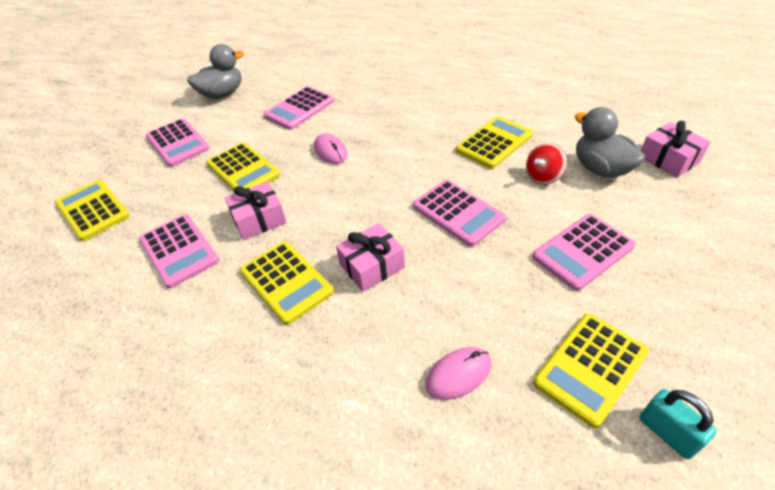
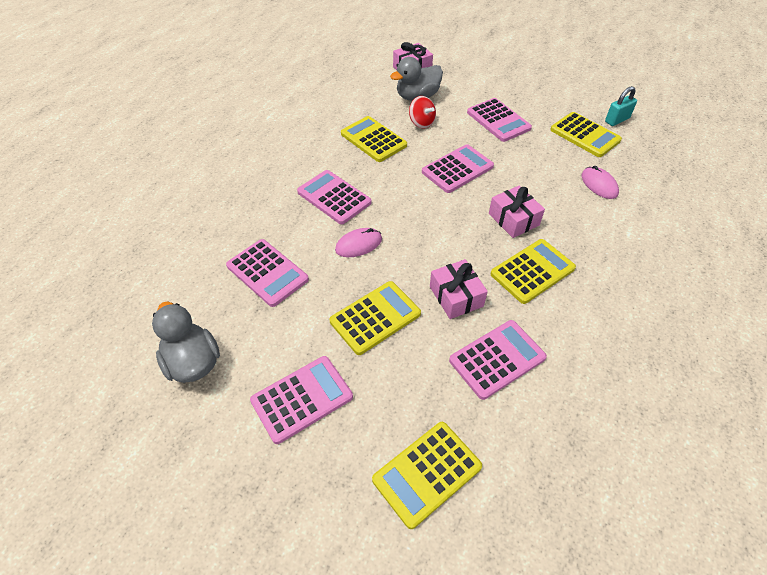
camera: 90 degrees left, 5 degrees up
none -> pink calculator [297,170,372,224]

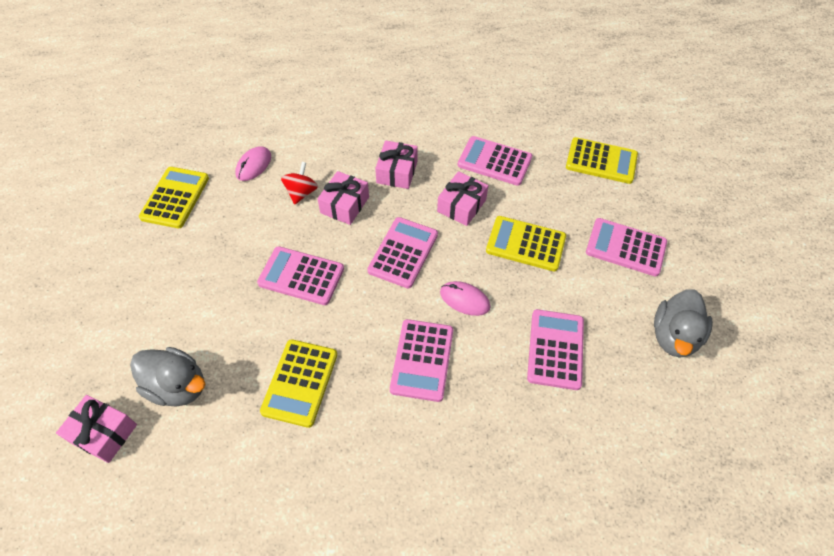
camera: 125 degrees left, 5 degrees up
red spinning top [409,96,436,128] -> red spinning top moved to [281,162,318,205]
pink calculator [467,98,532,142] -> pink calculator moved to [367,217,438,288]
yellow calculator [491,239,576,304] -> pink gift [375,141,418,189]
turquoise padlock [605,86,637,126] -> none

